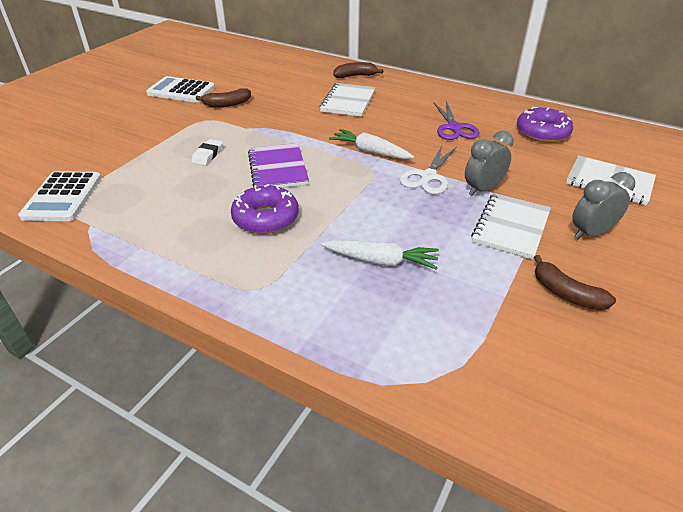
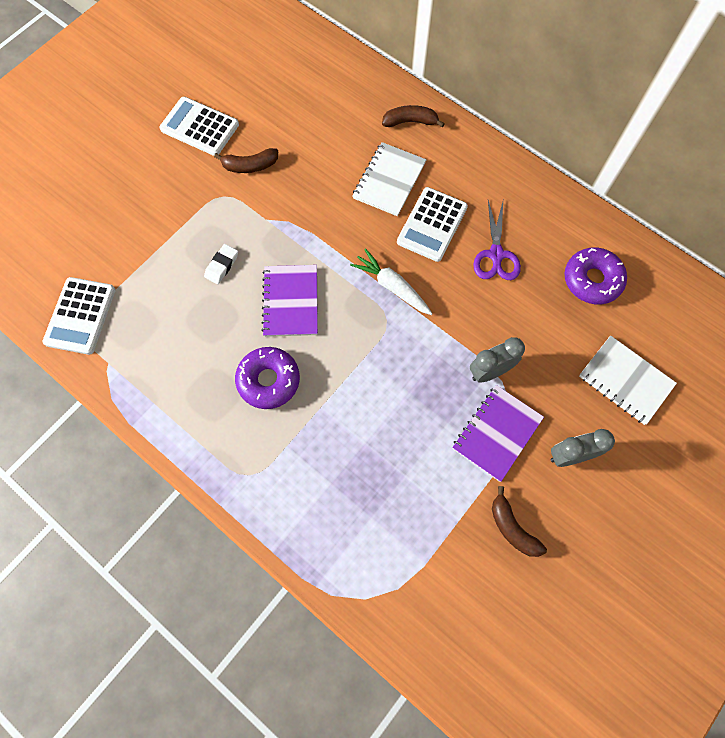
camera: 10 degrees right, 30 degrees up
white carrot [321,240,439,270] -> none
white scissors [400,146,456,194] -> none
white notebook [471,193,551,260] -> purple notebook [452,385,544,482]
none -> white calculator [397,187,468,262]

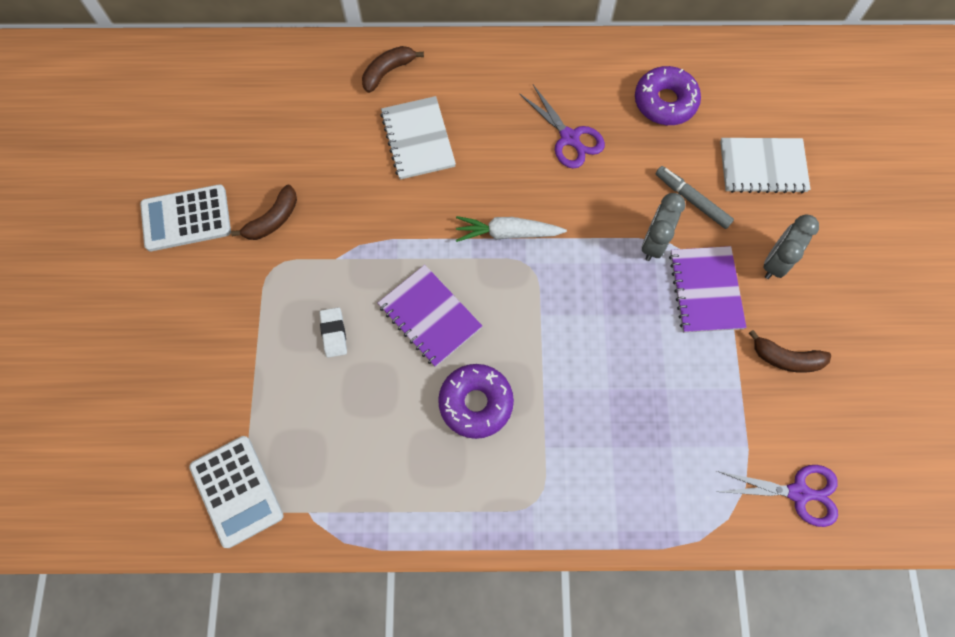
camera: 40 degrees left, 0 degrees up
white calculator [397,187,468,262] -> none
none -> grey marker [656,166,734,229]
none -> purple scissors [717,465,838,527]

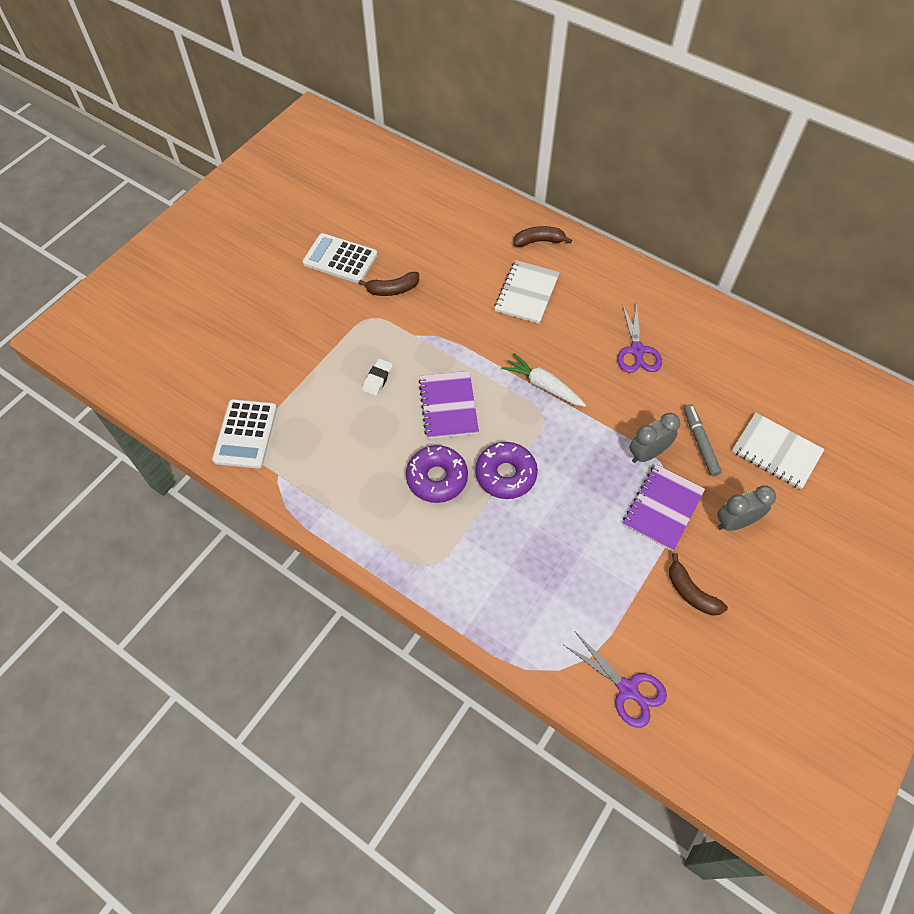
camera: 35 degrees right, 10 degrees down
purple donut [635,66,701,125] -> purple donut moved to [475,442,538,499]

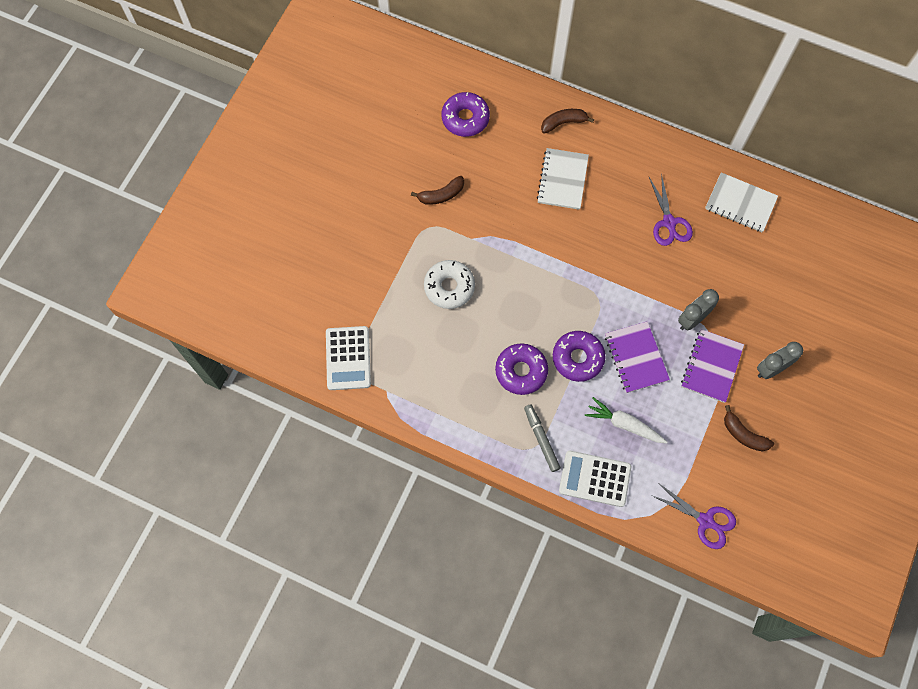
camera: 10 degrees left, 10 degrees up
white calculator [302,233,377,283] -> white calculator moved to [559,450,631,507]
white eraser [362,359,393,396] -> white donut [424,260,475,309]
purple notebook [418,371,479,439] -> purple notebook moved to [605,321,670,393]
white carrot [502,353,586,407] -> white carrot moved to [585,397,667,443]
grey marker [684,404,722,476] -> grey marker moved to [524,404,561,472]
white notebook [732,413,825,489] -> white notebook moved to [705,172,778,232]
none -> purple donut [442,92,490,137]

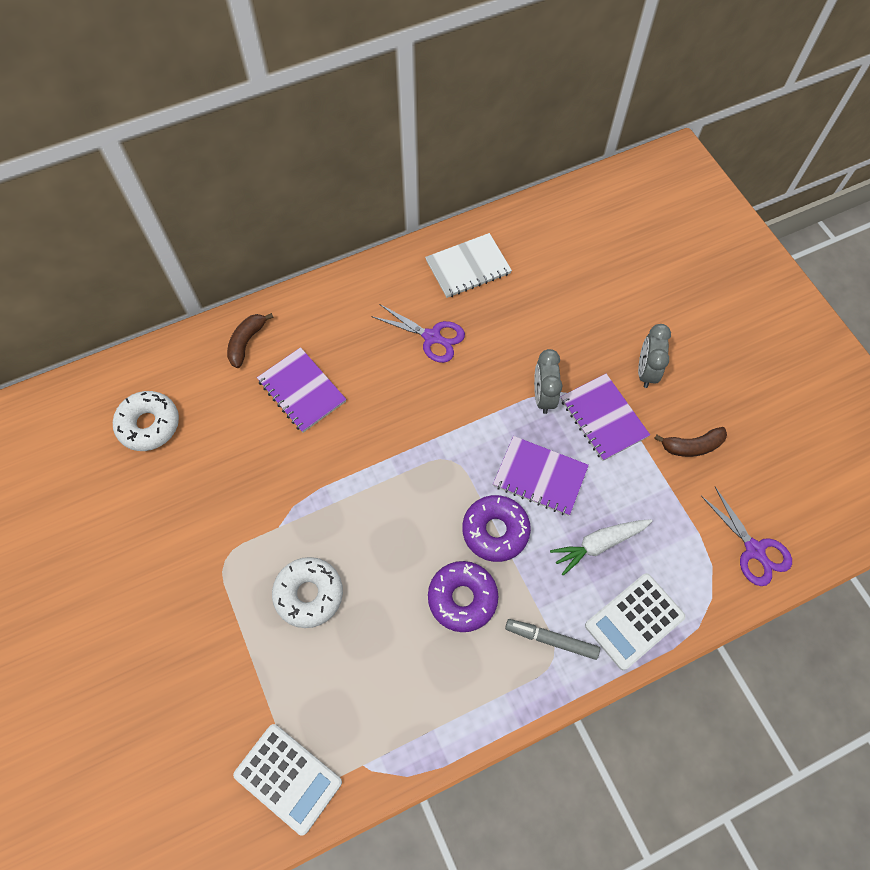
camera: 50 degrees left, 5 degrees down
brown banana [411,176,464,205] -> none
purple donut [442,92,490,137] -> white donut [113,391,179,451]
white notebook [537,148,589,210] -> purple notebook [257,347,346,433]
purple scissors [651,483,736,549] -> purple scissors turned 75 degrees clockwise [701,487,792,586]

